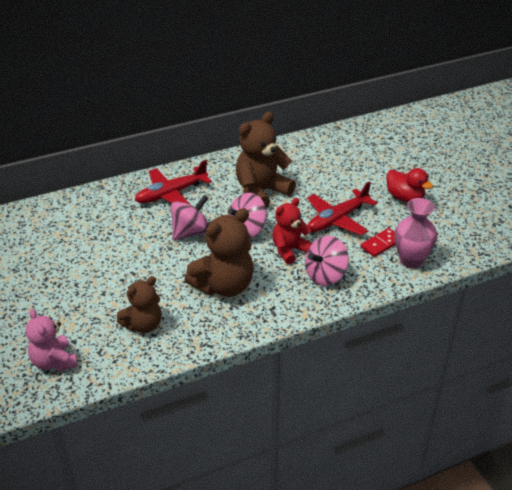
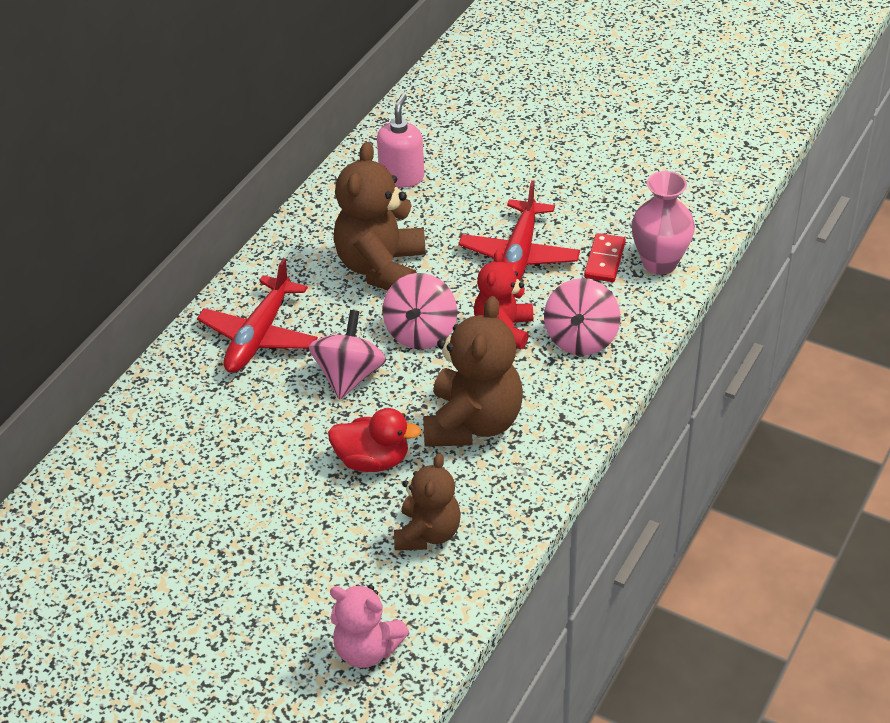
camera: 35 degrees left, 5 degrees up
red duck [387,168,433,202] -> red duck moved to [328,408,421,472]
none -> pink soap dispenser [377,94,424,188]

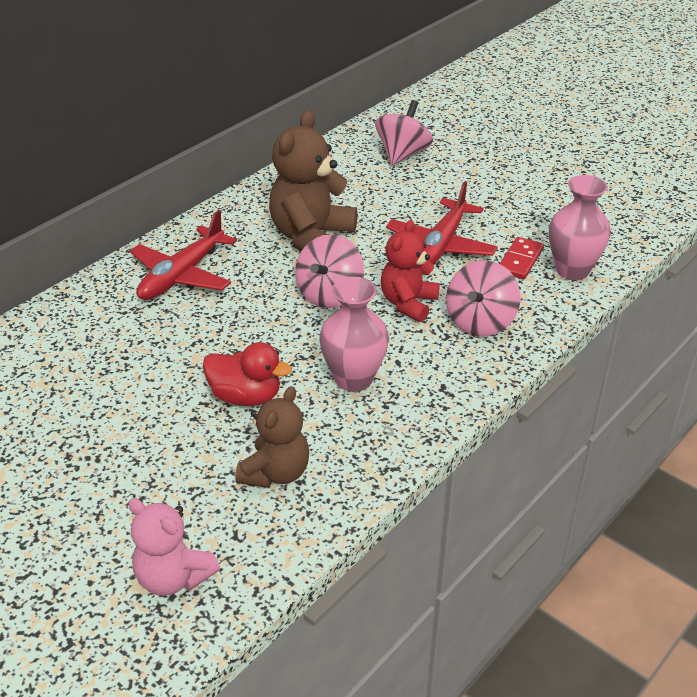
camera: 10 degrees right, 5 degrees down
pink spinning top [309,310,386,400] -> pink spinning top moved to [375,100,433,165]
pink soap dispenser [377,94,424,188] -> none
brown teddy bear [423,296,523,447] -> pink vase [319,277,389,392]

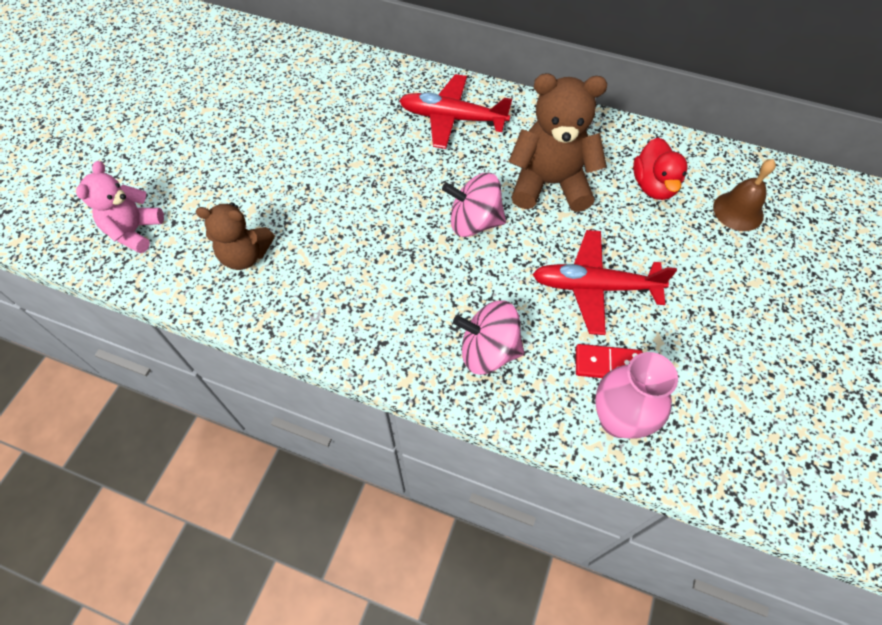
camera: 70 degrees right, 20 degrees up
red duck [203,342,292,406] -> red duck moved to [633,137,688,200]
pink vase [319,277,389,392] -> none
pink spinning top [375,100,433,165] -> brown bell [713,159,776,231]
red teddy bear [381,220,440,322] -> none

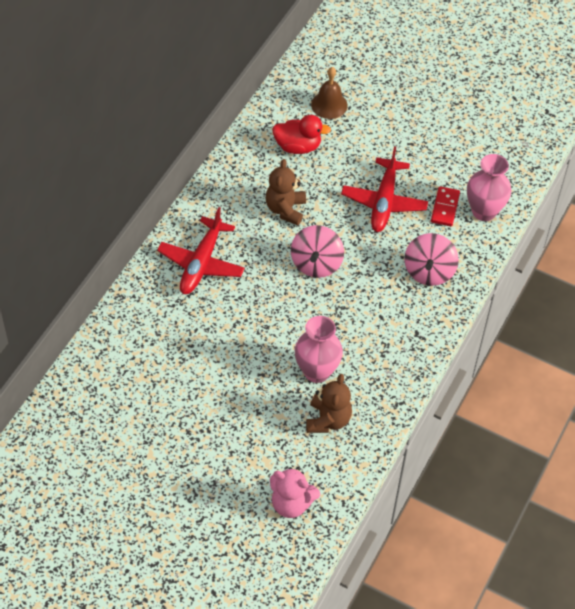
camera: 85 degrees left, 5 degrees down
brown teddy bear [509,73,607,212] -> brown teddy bear [266,159,306,225], size x0.64
none -> pink vase [295,316,343,383]

